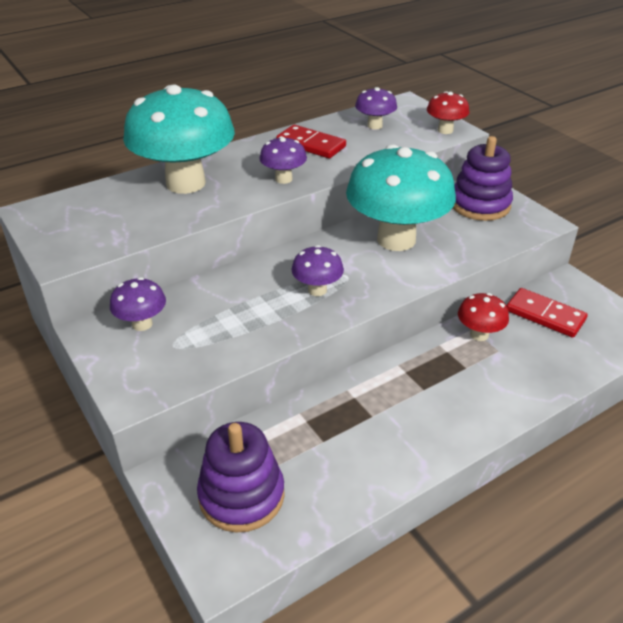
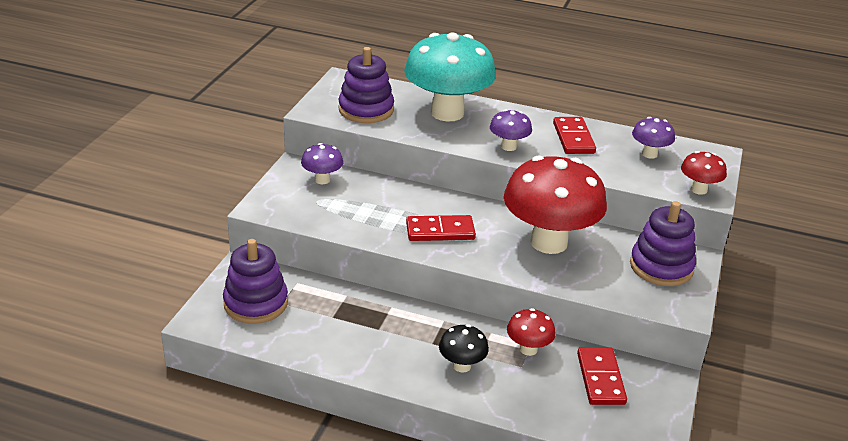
camera: 50 degrees right, 5 degrees down
purple mushroom [291,245,344,296] -> red domino [406,215,476,241]
turquoise mushroom [346,144,456,251] -> red mushroom [504,155,607,254]
none -> purple stacking toy [339,47,394,123]
none -> black mushroom [439,324,489,373]

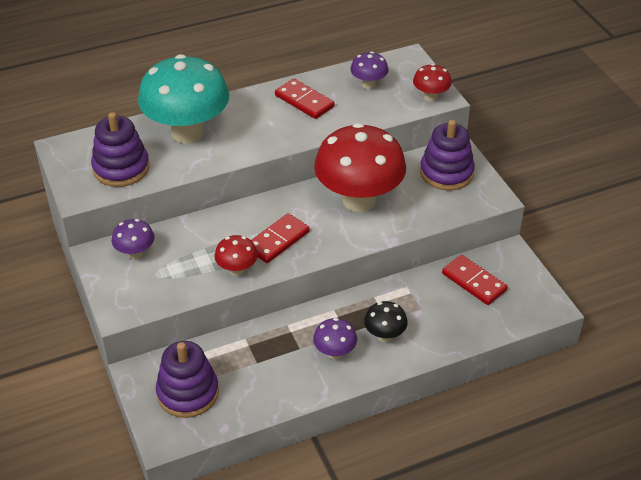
camera: 40 degrees left, 10 degrees up
purple mushroom [490,109,532,151] -> purple mushroom moved to [313,318,357,359]
red mushroom [507,308,556,356] -> red mushroom moved to [215,235,258,276]

